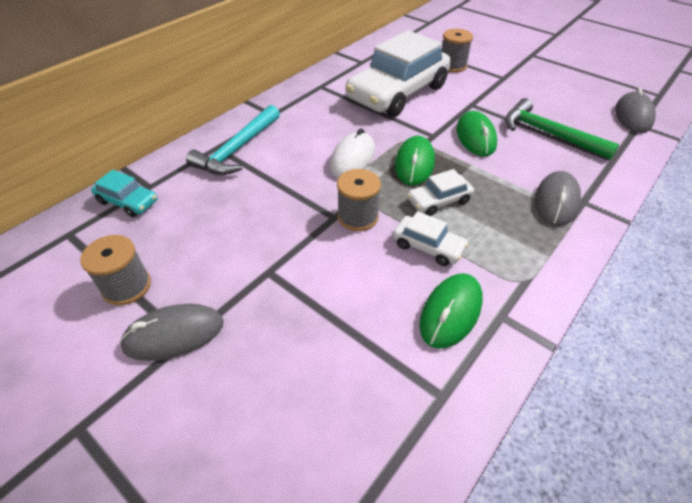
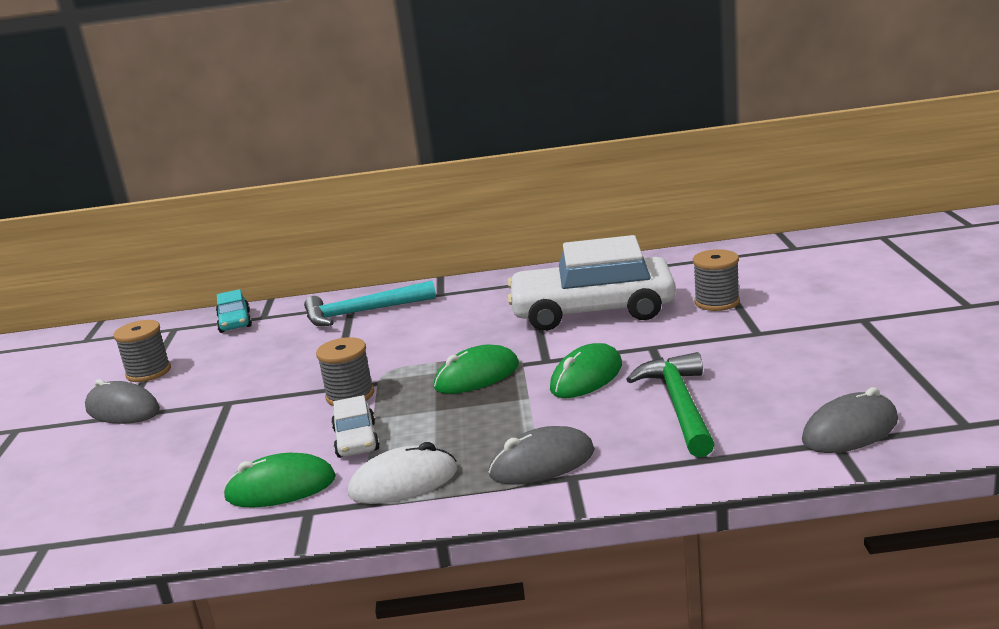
camera: 50 degrees right, 25 degrees down
white mouse [330,128,375,178] -> white mouse moved to [348,442,457,504]
white car [407,169,474,216] -> none

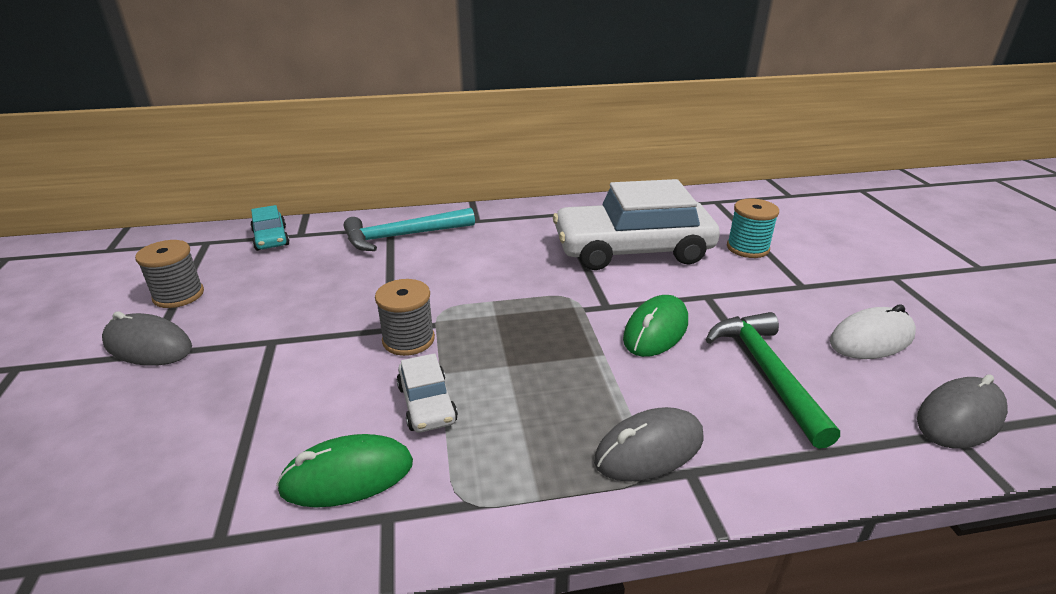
camera: 10 degrees left, 10 degrees up
white mouse [348,442,457,504] -> white mouse moved to [830,305,916,359]
green mouse [434,344,519,394] -> none
grey spool [693,249,740,311] -> turquoise spool [727,198,779,258]

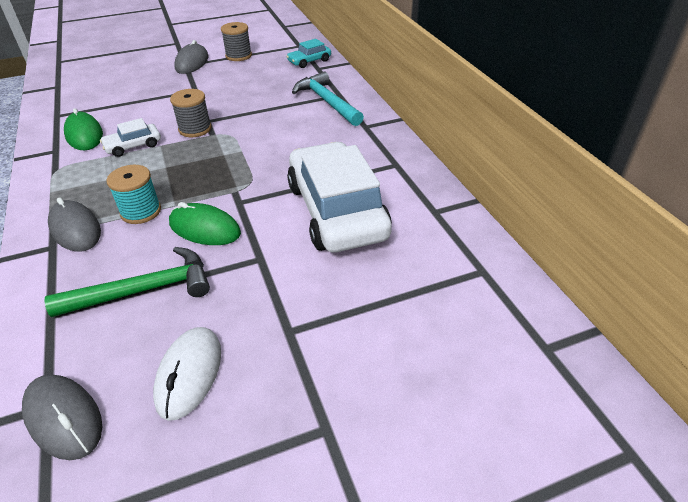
camera: 80 degrees right, 10 degrees up
turquoise spool [727,198,779,258] -> turquoise spool moved to [106,165,161,224]
white mouse [830,305,916,359] -> white mouse turned 45 degrees clockwise [153,327,221,421]

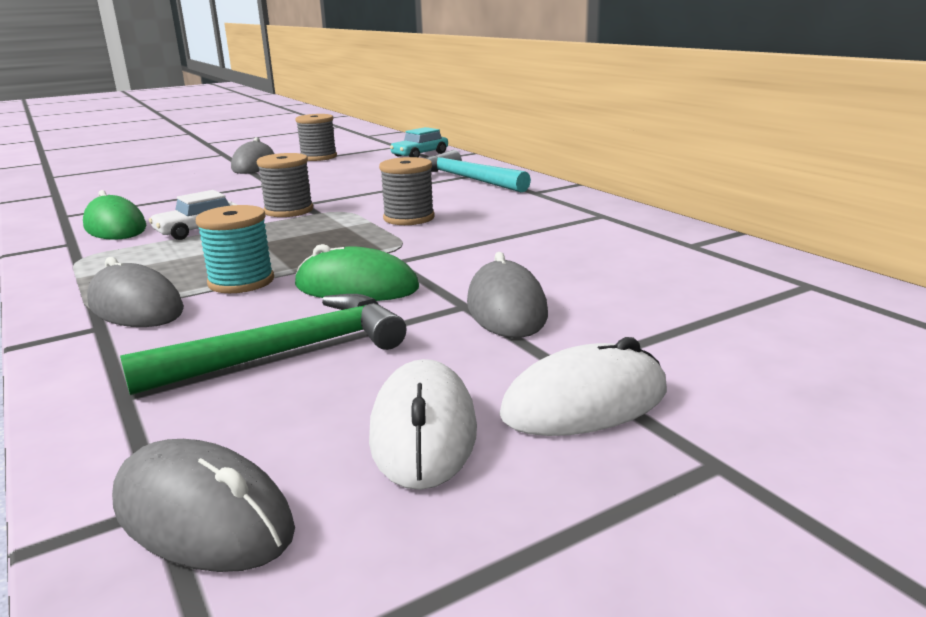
camera: 10 degrees left, 20 degrees down
white car [287,142,392,252] -> none
none -> grey spool [379,157,434,225]
none -> grey mouse [467,252,548,338]
none -> white mouse [499,337,667,436]

